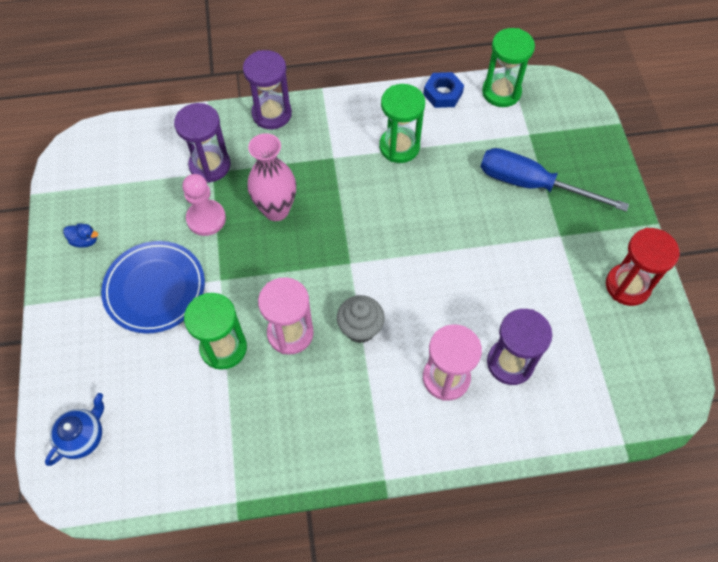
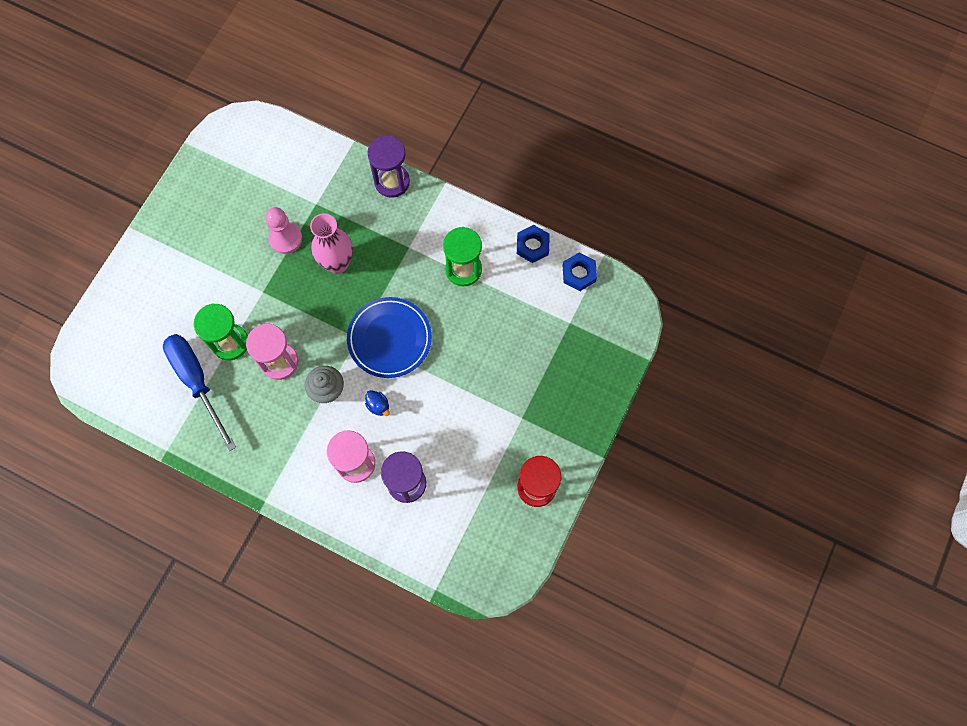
camera: 35 degrees right, 10 degrees up
blue teapot [45,393,104,466] -> none
blue duck [63,224,98,248] -> blue duck moved to [365,390,389,416]
blue plate [101,241,205,334] -> blue plate moved to [347,297,432,378]
purple hourglass [174,103,231,183] -> none
blue screwdriver [481,148,629,212] -> blue screwdriver moved to [163,334,236,451]
green hourglass [482,28,535,107] -> blue nut [563,253,597,291]

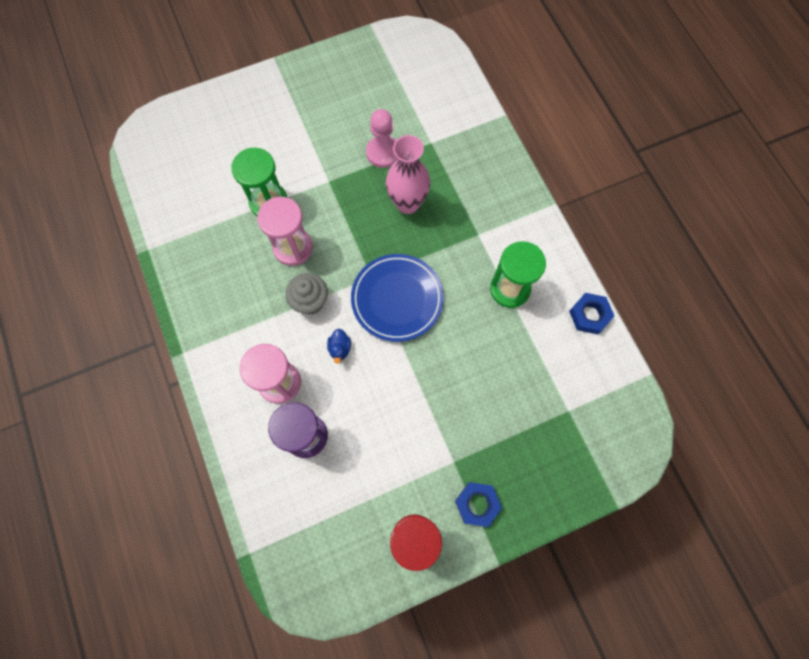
camera: 40 degrees right, 0 degrees up
blue screwdriver [163,334,236,451] -> none
purple hourglass [367,135,410,198] -> none
blue nut [563,253,597,291] -> blue nut moved to [455,482,502,527]

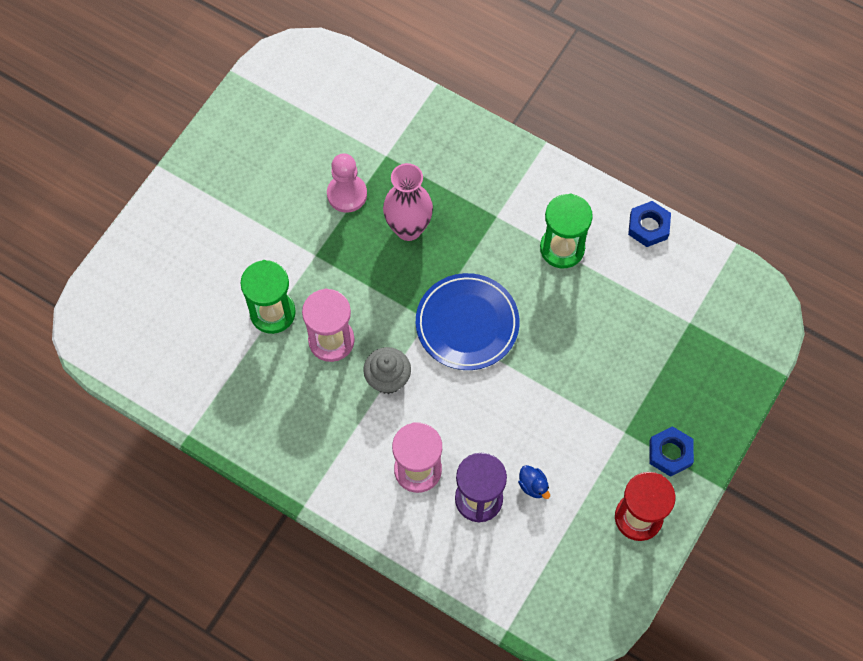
camera: 35 degrees left, 5 degrees down
blue duck [327,329,351,364] -> blue duck moved to [518,465,550,499]

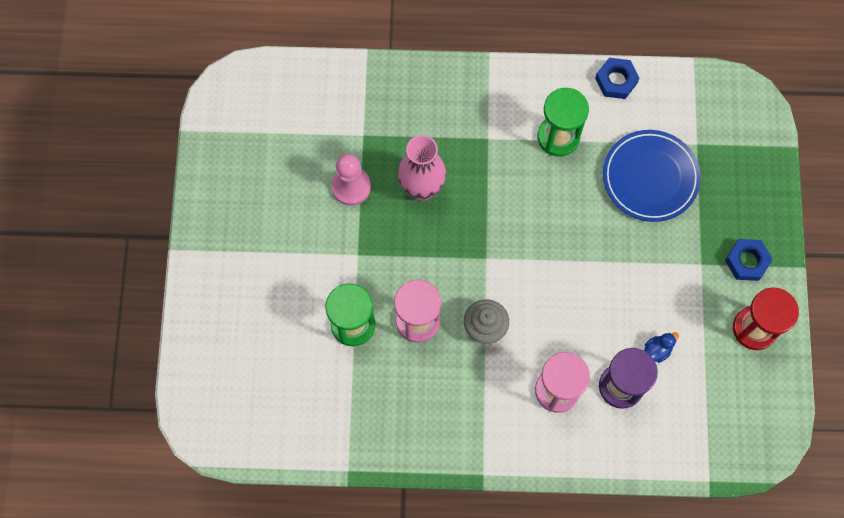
camera: 30 degrees left, 5 degrees up
blue plate [416,273,520,370] -> blue plate moved to [603,130,701,222]
blue duck [518,465,550,499] -> blue duck turned 60 degrees counterclockwise [644,332,679,363]

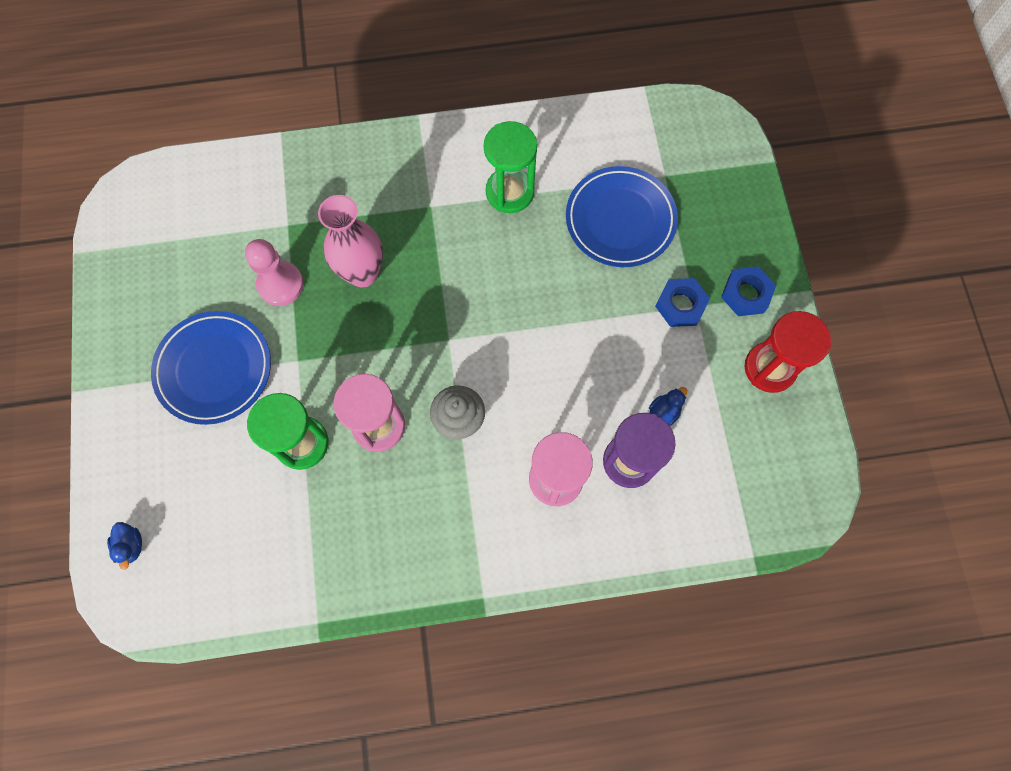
camera: 10 degrees left, 0 degrees up
blue nut [595,58,639,99] -> blue nut moved to [655,278,710,327]
none -> blue duck [107,522,142,570]
none -> blue plate [151,311,271,425]

